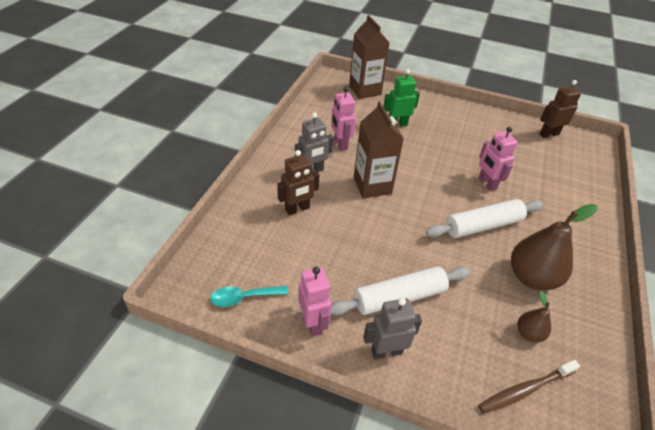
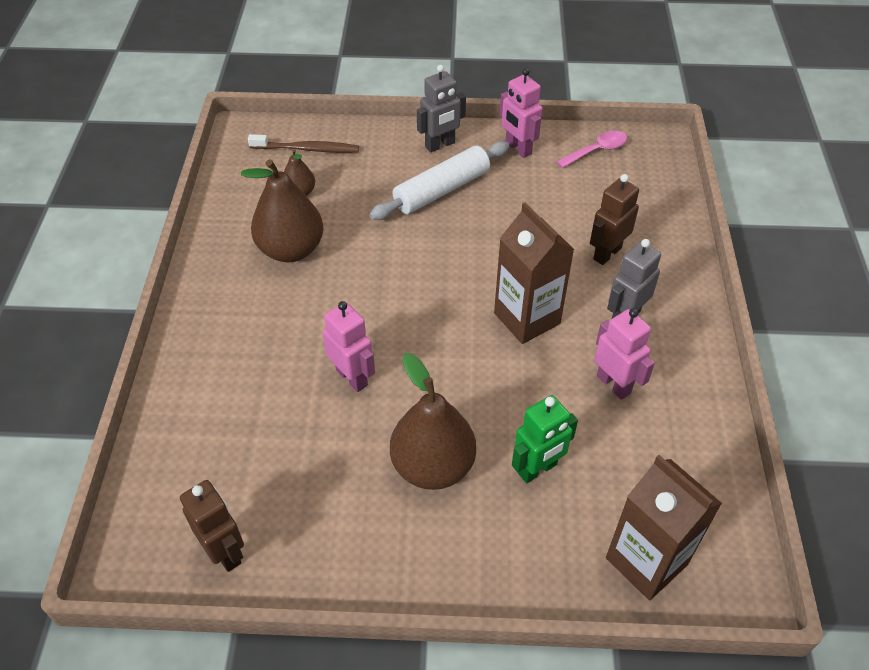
camera: 165 degrees right, 5 degrees up
turquoise spoon [210,286,288,307] -> pink spoon [556,131,627,168]
white rolling pin [426,199,543,238] -> none
brown toothbrush [478,360,580,414] -> brown toothbrush turned 45 degrees clockwise [248,134,359,153]
brown robot [539,80,581,138] -> brown robot turned 90 degrees counterclockwise [180,480,244,572]
none -> brown pear [390,353,476,490]

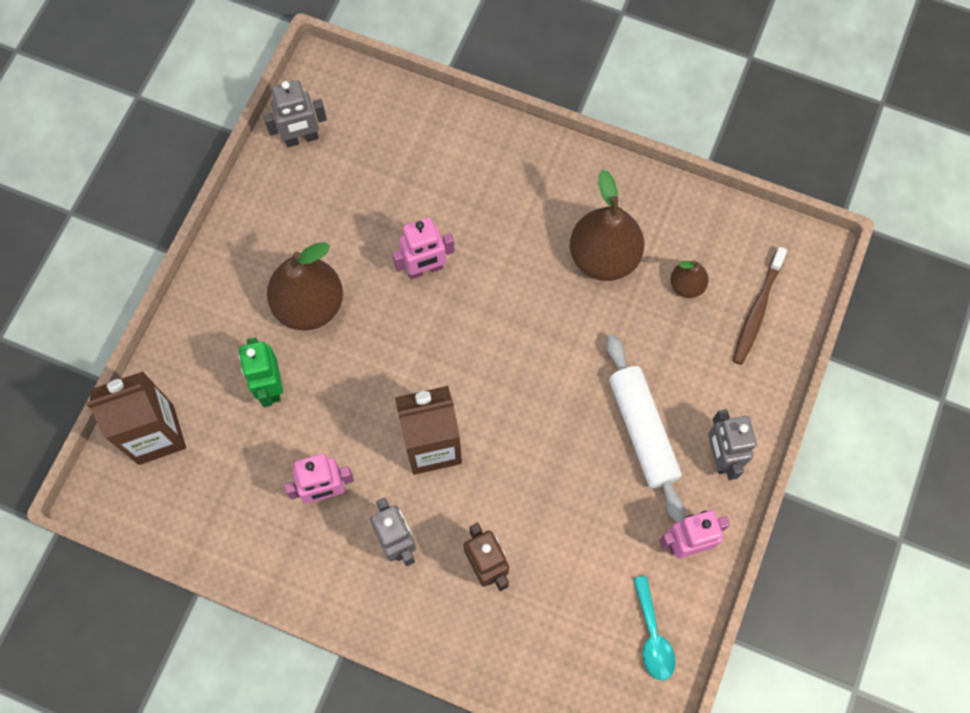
camera: 110 degrees right, 20 degrees up
brown robot [180,480,244,572] -> grey robot [263,80,327,147]
pink spoon [556,131,627,168] -> turquoise spoon [633,576,676,680]

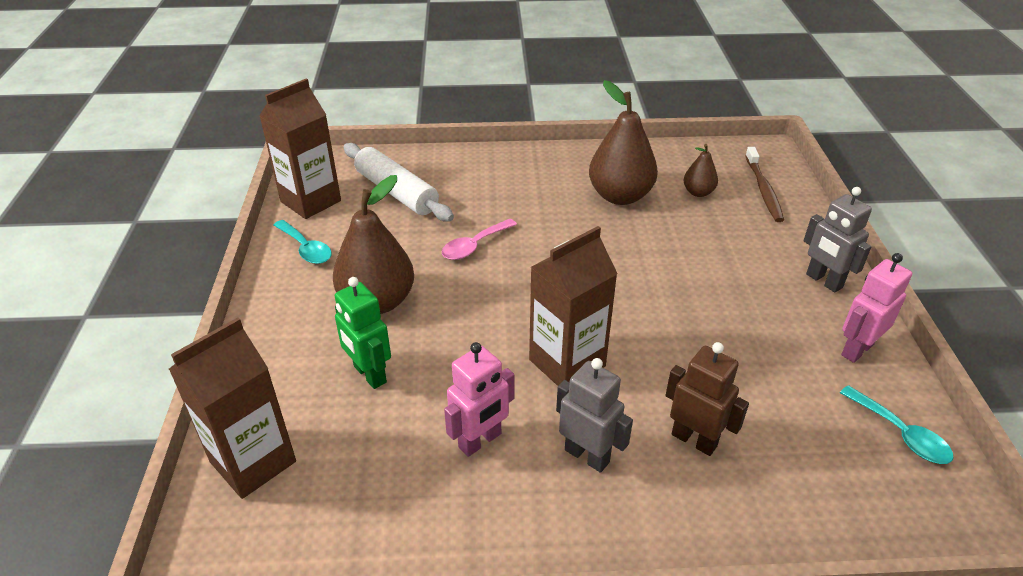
camera: 25 degrees left, 30 degrees down
grey robot [263,80,327,147] -> brown carton [259,78,341,219]
pink robot [392,217,455,279] -> pink spoon [442,219,517,260]
white rolling pin [606,335,686,522] -> white rolling pin moved to [344,143,454,222]
none -> turquoise spoon [273,220,332,264]

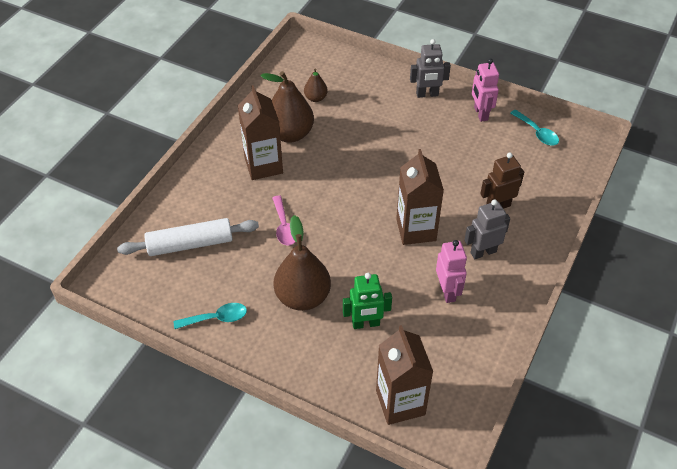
camera: 60 degrees left, 10 degrees up
brown carton [259,78,341,219] -> brown carton moved to [238,85,283,180]
brown toothbrush [745,147,784,222] -> none
turquoise spoon [840,385,953,464] -> turquoise spoon turned 60 degrees clockwise [510,110,559,145]

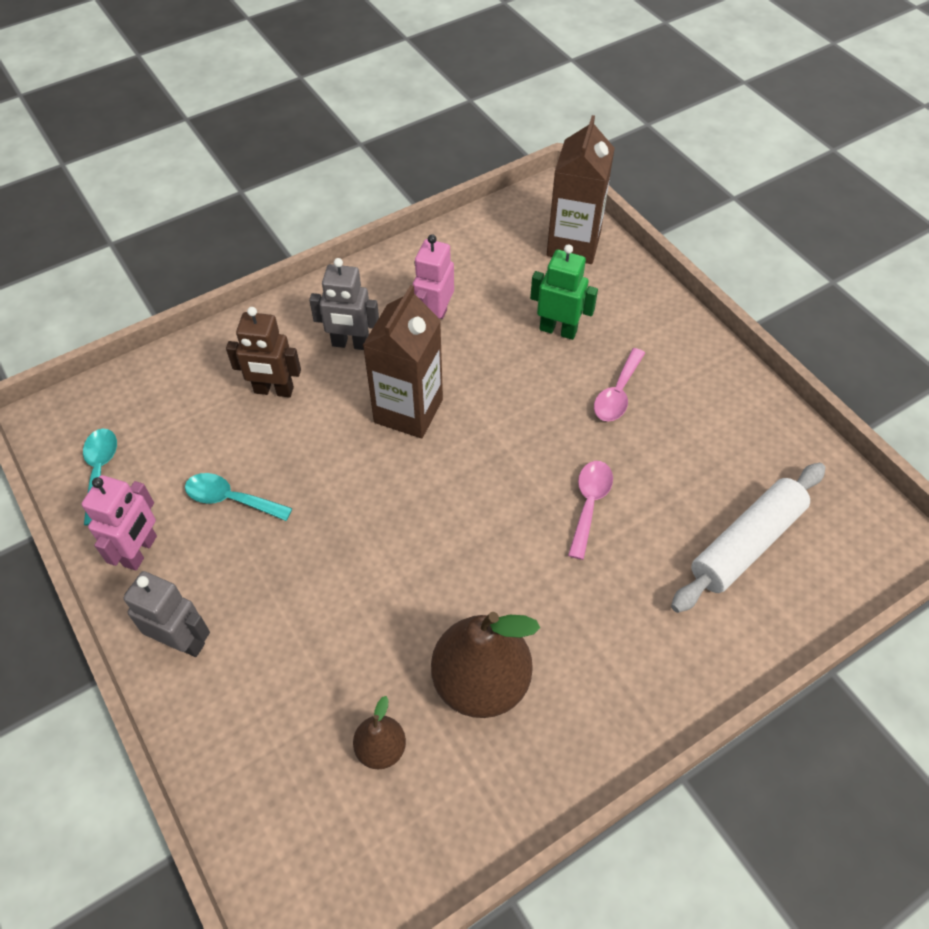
camera: 150 degrees left, 5 degrees up
white rolling pin [117,218,259,256] -> white rolling pin turned 60 degrees counterclockwise [671,463,825,613]
turquoise spoon [174,303,247,329] -> turquoise spoon moved to [185,473,292,521]
brown carton [238,85,283,180] -> none
brown pear [274,215,331,311] -> pink spoon [594,348,645,421]

